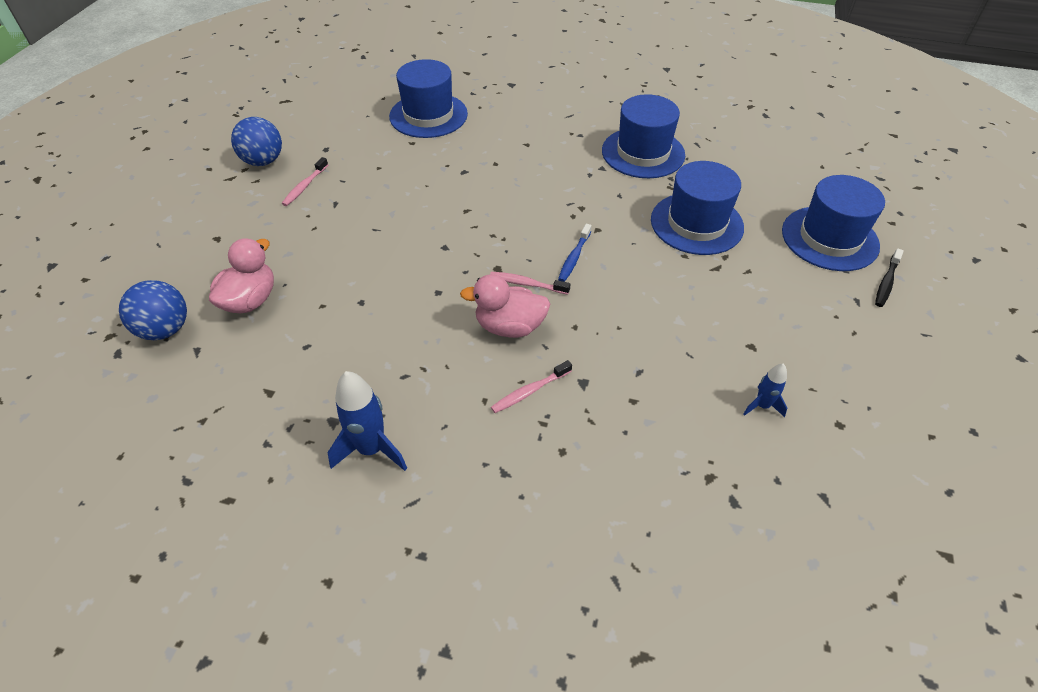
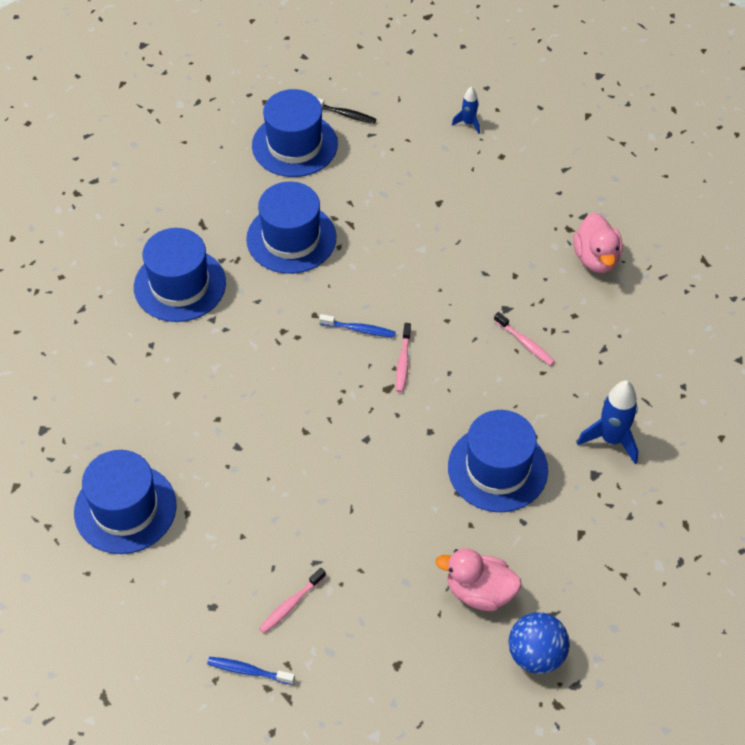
camera: 100 degrees left, 5 degrees up
blue ball [231,117,282,166] -> blue toothbrush [207,657,295,685]
pink toothbrush [282,157,328,206] -> pink toothbrush turned 120 degrees clockwise [259,568,326,633]
pink duck [460,274,550,338] -> pink duck moved to [573,212,623,273]
blue rocket [744,363,787,417] -> blue rocket moved to [452,87,480,134]
none -> blue hat [448,410,548,512]

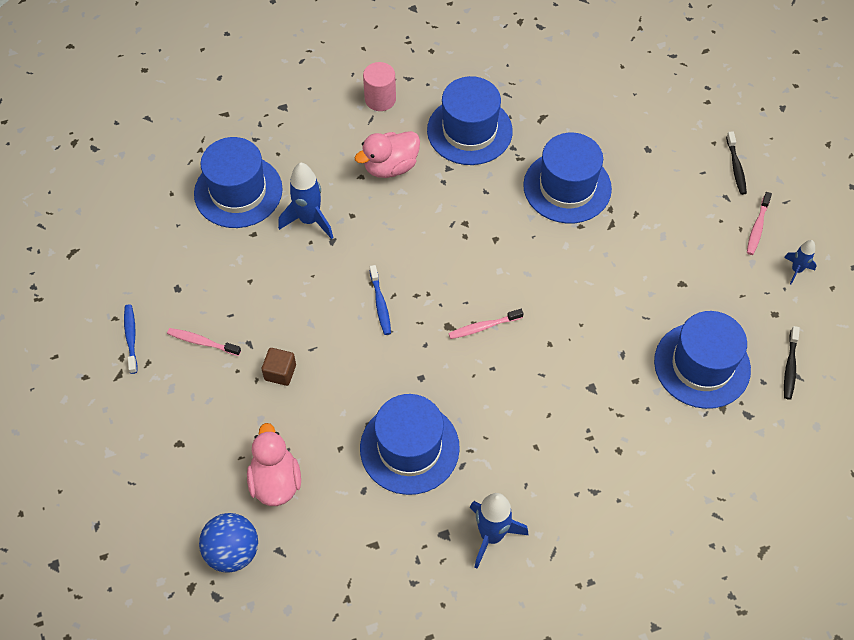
camera: 65 degrees right, 5 degrees up
blue hat [252,89,338,177] -> blue hat moved to [654,311,751,409]
blue toothbrush [319,314,396,338] -> blue toothbrush moved to [370,265,391,335]
pink toothbrush [494,312,555,366] -> pink toothbrush moved to [747,192,772,255]
pink duck [573,212,623,273] -> pink duck moved to [354,131,420,178]
none -> brown cube [262,348,296,386]
none -> blue rocket [278,163,333,239]
none -> pink cylinder [363,62,396,111]
none -> black toothbrush [784,326,800,400]

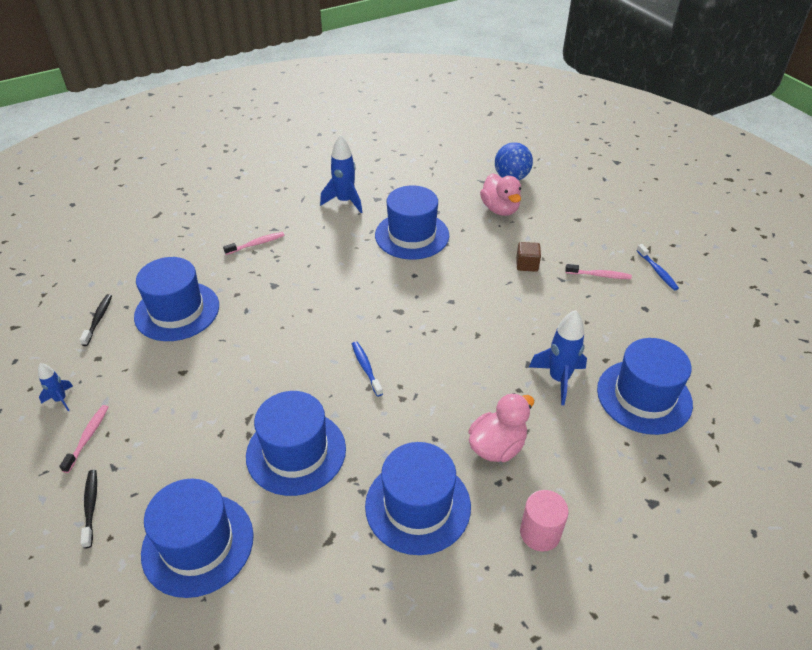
camera: 170 degrees right, 15 degrees down
blue toothbrush [370,265,391,335] -> blue toothbrush moved to [352,341,383,397]
pink toothbrush [448,309,524,339] -> pink toothbrush moved to [223,232,285,255]
none -> blue hat [141,479,254,598]

